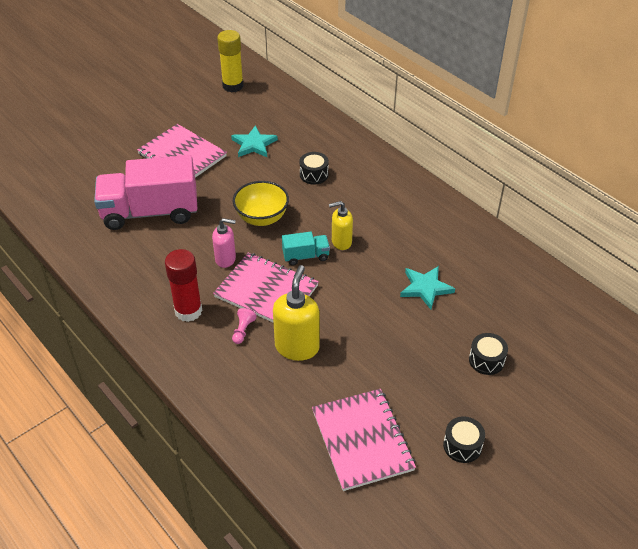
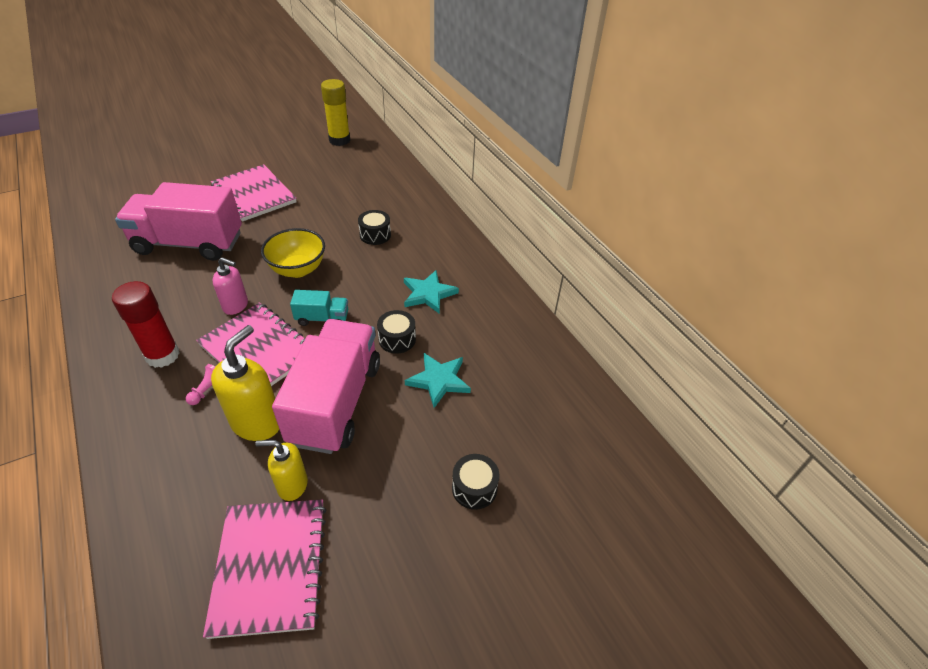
camera: 10 degrees right, 0 degrees up
turquoise star [231,125,278,157] -> turquoise star moved to [404,270,459,314]
yellow soap dispenser [329,201,353,250] -> yellow soap dispenser moved to [255,440,308,501]
black drum [443,416,485,463] -> black drum moved to [377,310,416,354]
none -> pink truck [272,319,380,454]

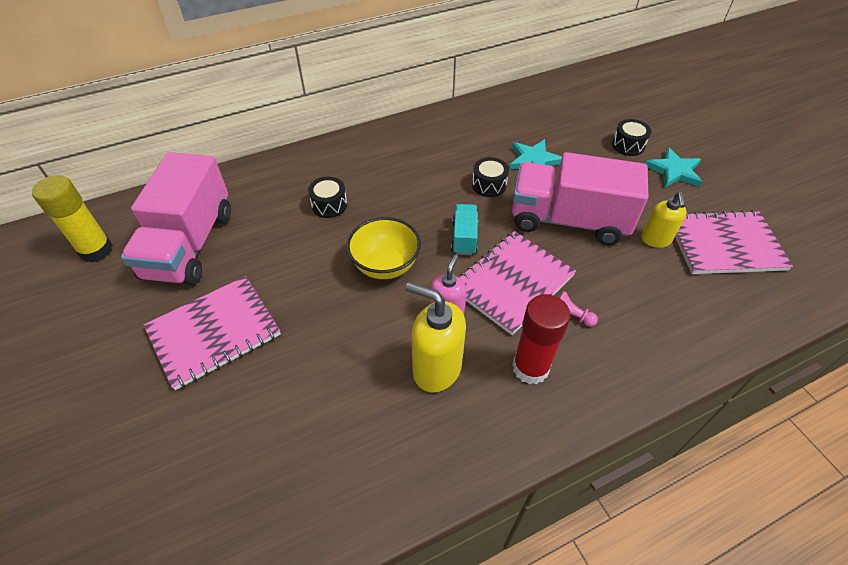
camera: 85 degrees left, 5 degrees up
pink truck [115,182,242,261] -> pink truck moved to [121,152,231,285]
yellow soap dispenser [211,325,279,441] -> yellow soap dispenser moved to [405,282,466,393]
turquoise star [404,270,459,314] -> turquoise star moved to [645,147,702,187]

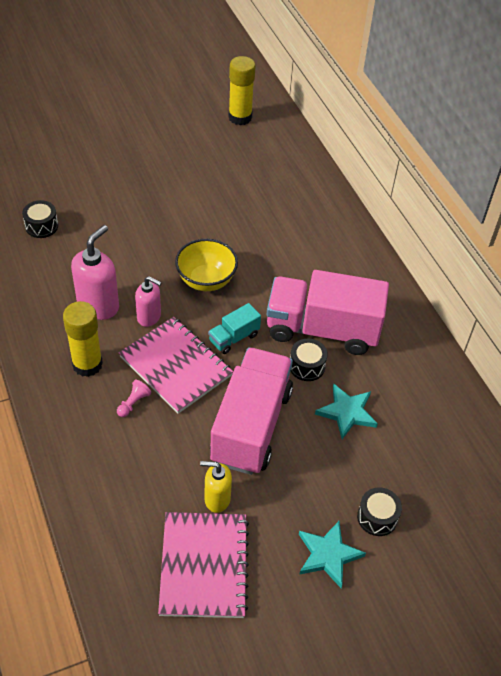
camera: 90 degrees right, 0 degrees up
pink truck [121,152,231,285] -> pink truck moved to [267,270,389,355]
pink notebook [144,276,281,390] -> none
black drum [308,177,347,218] -> black drum moved to [22,200,58,238]
yellow soap dispenser [405,282,466,393] -> pink soap dispenser [71,225,119,320]
turquoise truck [451,204,478,255] -> turquoise truck turned 135 degrees clockwise [208,303,261,354]
red glue stick [512,294,571,384] -> yellow glue stick [63,301,103,377]

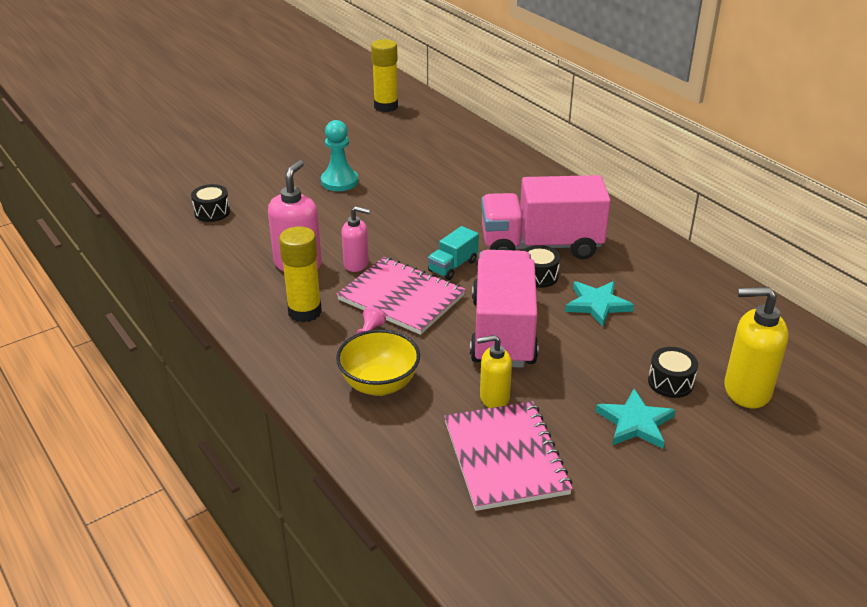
camera: 10 degrees left, 15 degrees down
yellow bowl [175,239,238,291] -> yellow bowl moved to [336,329,420,396]
none -> turquoise pawn [321,120,358,191]
none -> yellow soap dispenser [724,287,789,408]

